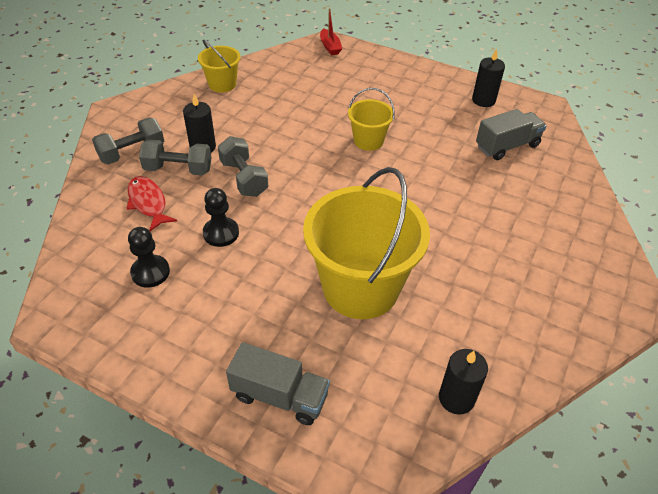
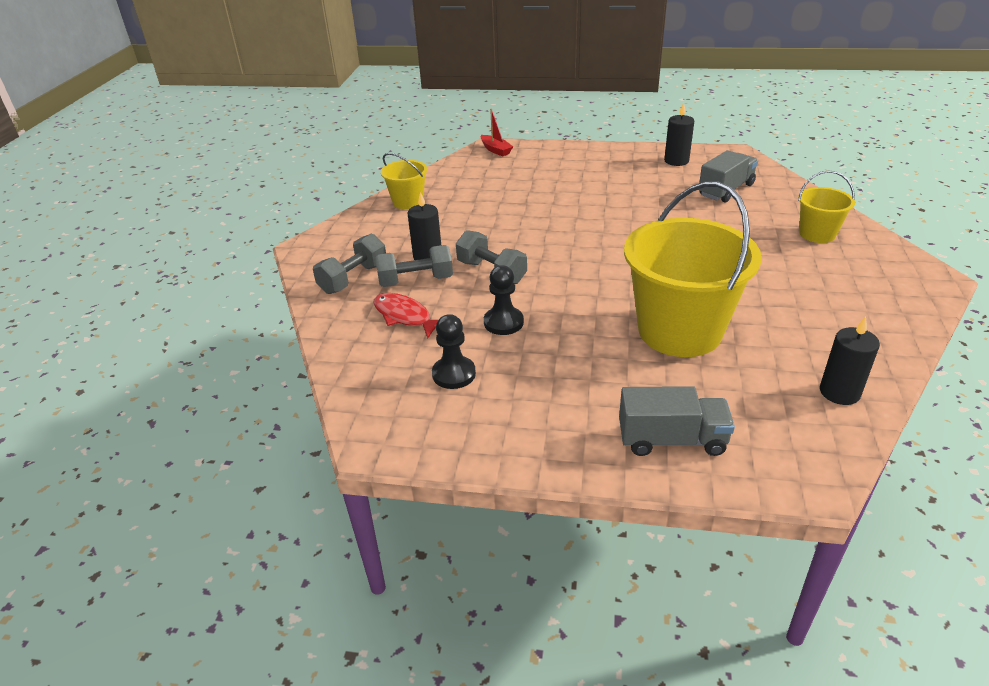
camera: 15 degrees left, 10 degrees down
yellow bucket [348,88,395,151] -> yellow bucket moved to [798,171,855,243]

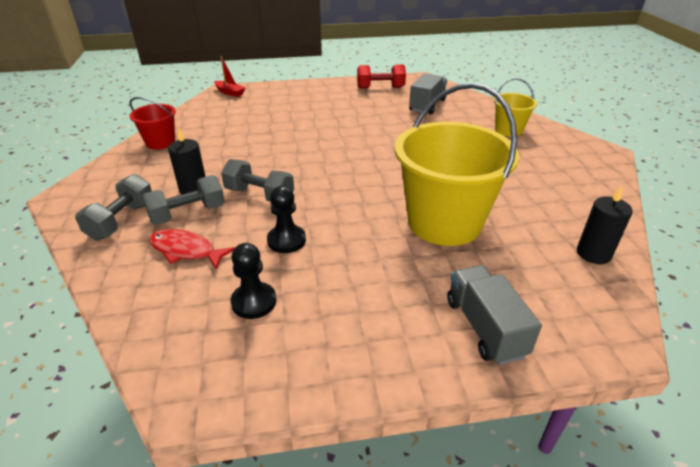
camera: 20 degrees left, 0 degrees up
yellow bucket [381,153,427,209] -> red bucket [129,97,176,150]
grey truck [619,386,735,456] -> grey truck turned 90 degrees counterclockwise [447,265,542,365]
black candle [664,103,694,166] -> red dumbbell [357,64,406,89]

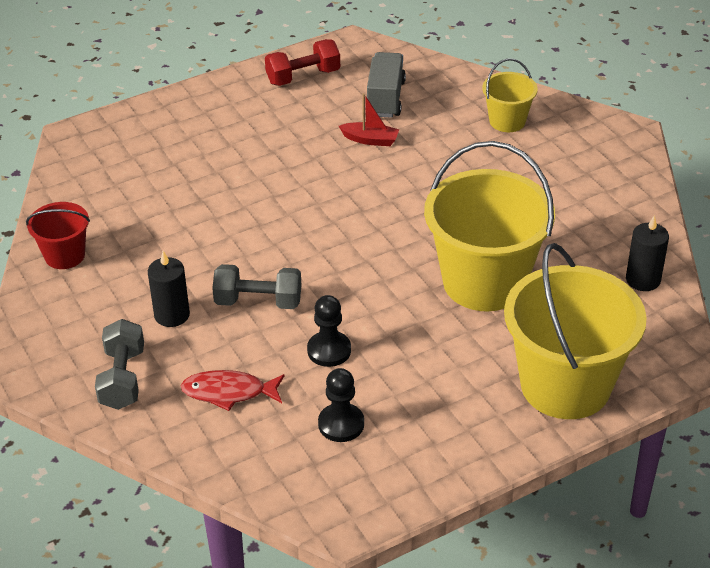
camera: 20 degrees left, 5 degrees up
grey dumbbell [142,175,225,225] -> none
red boat [214,56,245,97] -> red boat moved to [339,93,400,146]
grey truck [447,265,542,365] -> yellow bucket [504,243,647,419]

